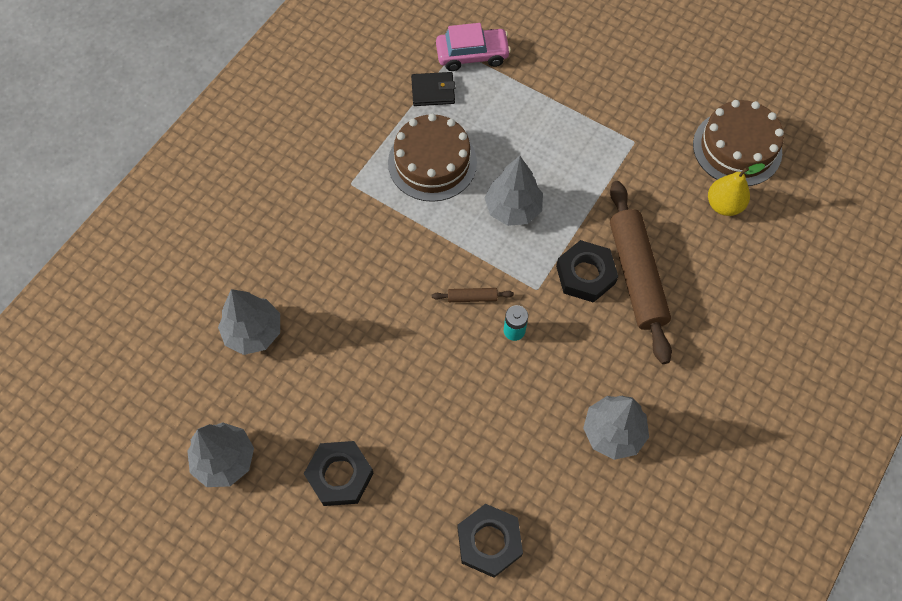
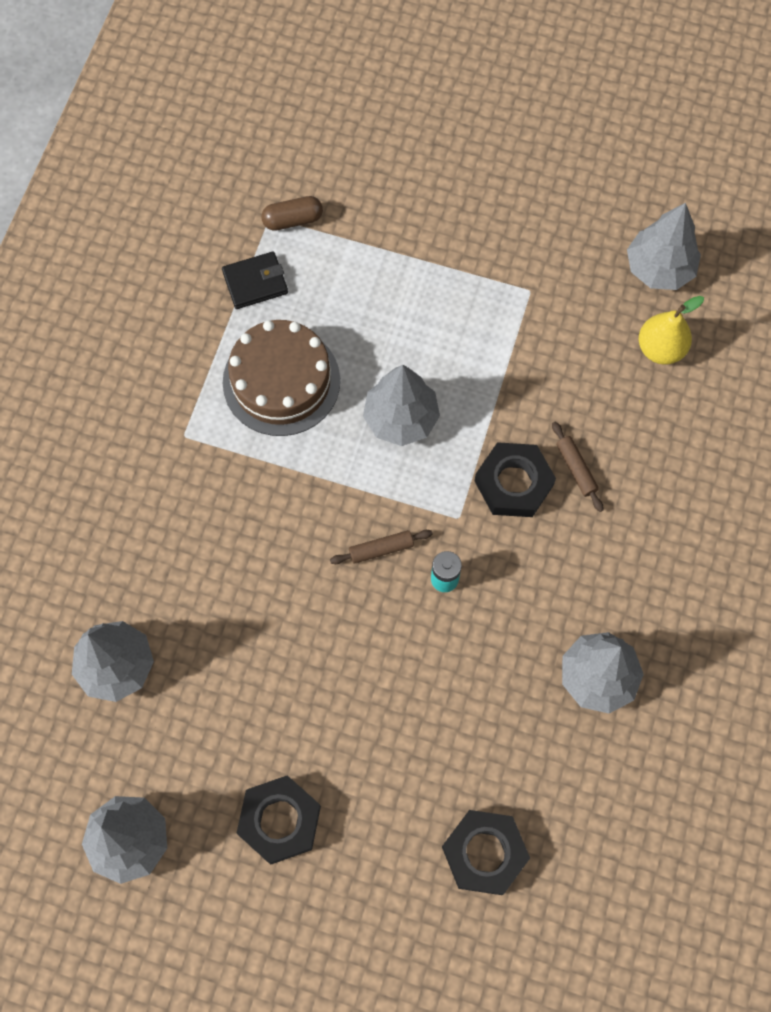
camera: 15 degrees left, 5 degrees up
pink car [436,23,511,71] -> brown capsule [261,196,323,231]
brown rolling pin [610,181,672,364] -> brown rolling pin [552,421,603,512], size x0.41
brown cake [693,100,784,186] -> grey tree [627,203,701,290]

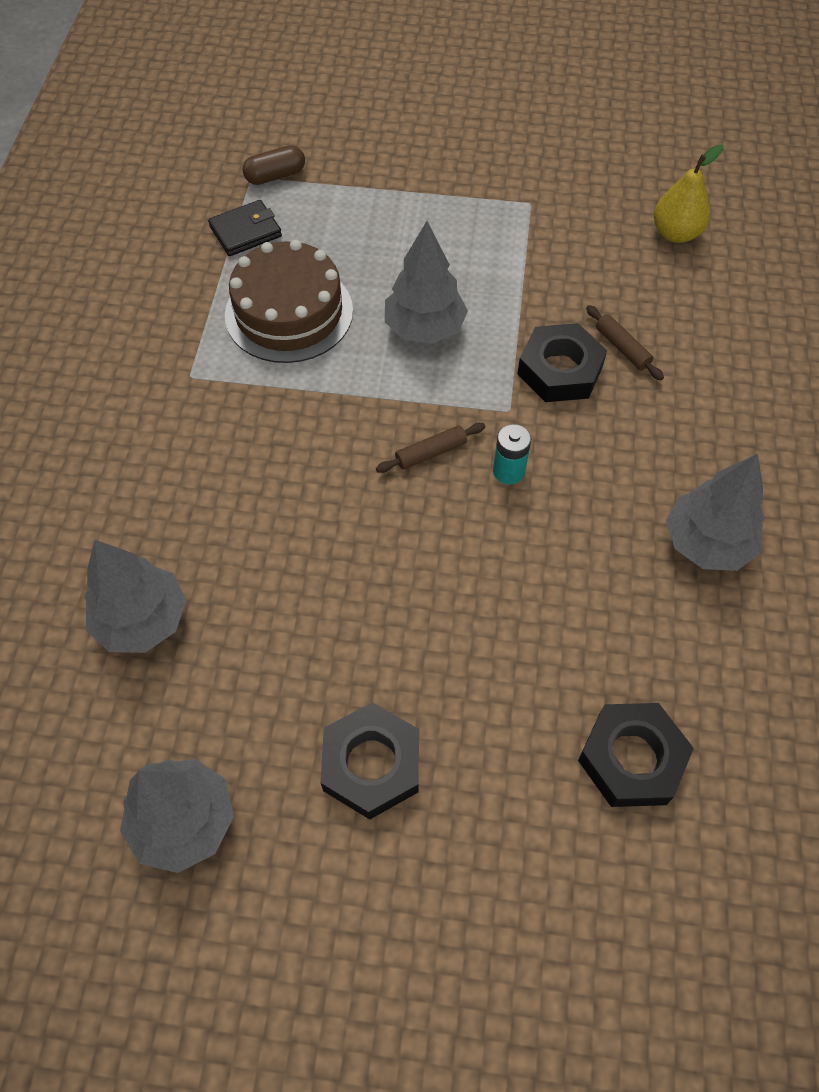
camera: 10 degrees left, 10 degrees down
grey tree [627,203,701,290] -> none

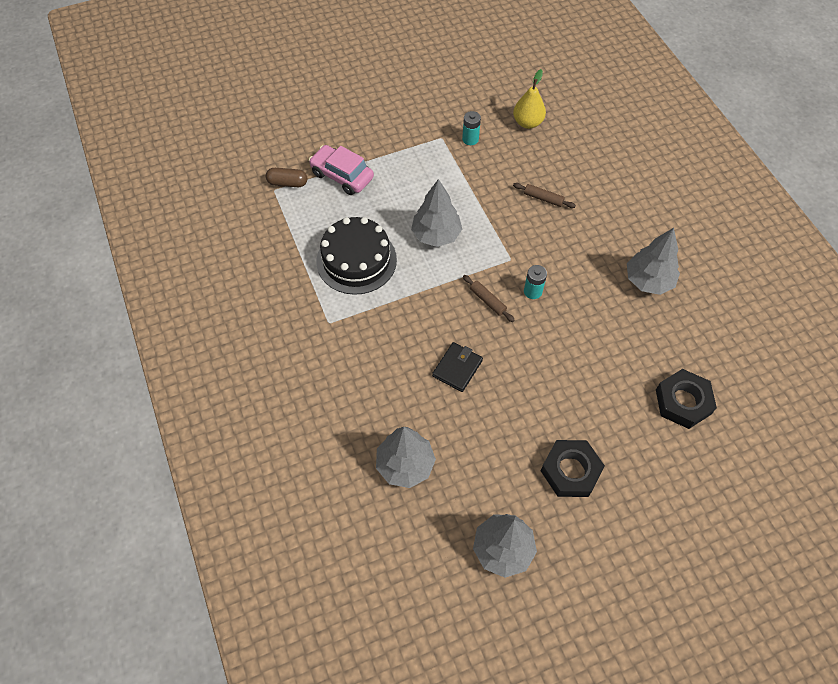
camera: 30 degrees left, 0 degrees up
black wallet [208,200,282,256] -> black wallet moved to [432,342,483,392]
brown cake [225,240,353,363] -> black cake [316,217,397,295]
brown capsule [242,145,305,185] -> brown capsule turned 60 degrees clockwise [266,168,307,187]
brown rolling pin [376,423,485,473] -> brown rolling pin turned 75 degrees counterclockwise [463,275,515,322]
black nut [517,323,607,402] -> none
none -> pink car [309,145,374,195]
none -> turquoise battery [462,111,481,145]

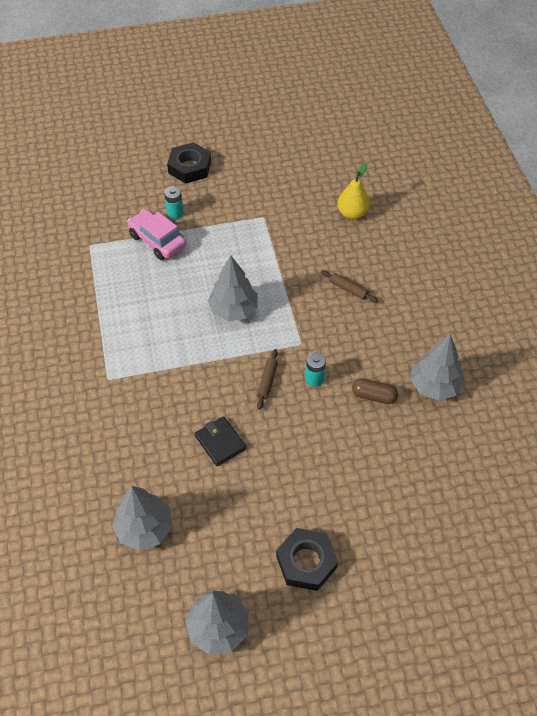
camera: 10 degrees right, 5 degrees down
brown capsule [266,168,307,187] -> brown capsule moved to [352,378,398,404]
black cake [316,217,397,295] -> none
black wallet [432,342,483,392] -> black wallet turned 75 degrees counterclockwise [195,416,246,466]
turquoise battery [462,111,481,145] -> turquoise battery moved to [164,186,184,219]
brown rolling pin [463,275,515,322] -> brown rolling pin turned 45 degrees clockwise [257,349,278,409]
black nut [656,369,717,429] -> black nut moved to [167,142,211,184]

